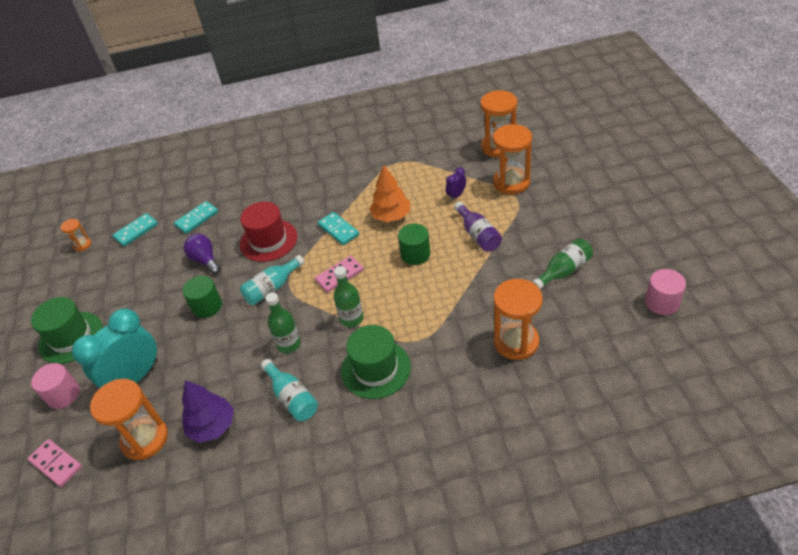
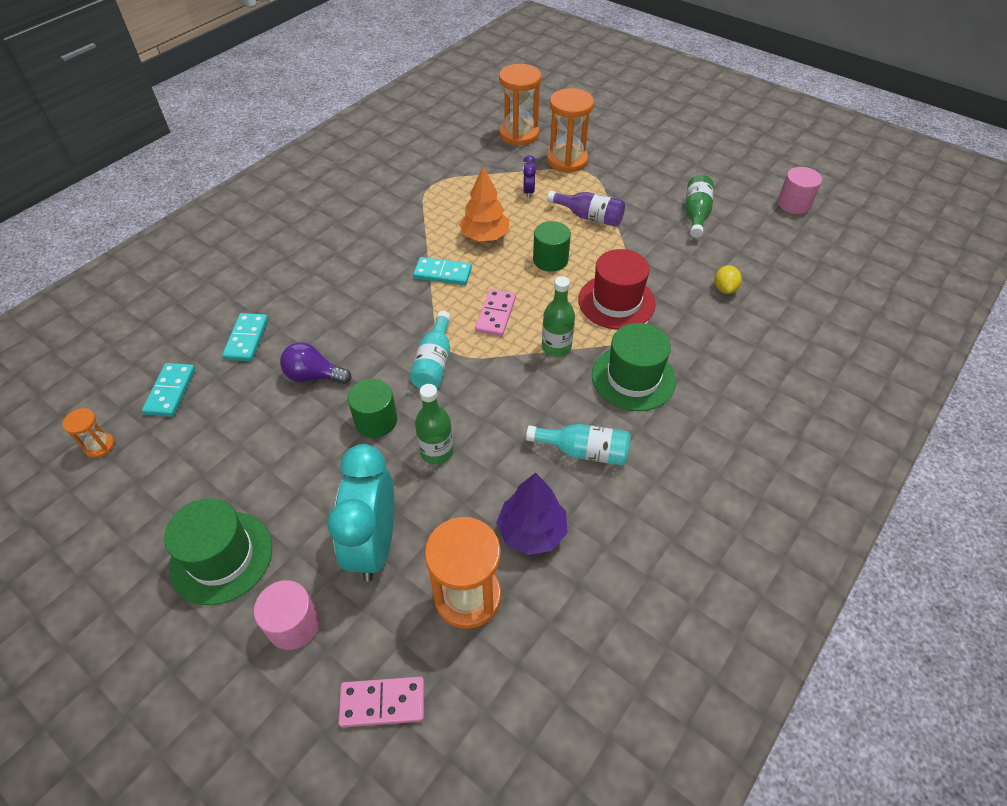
camera: 45 degrees left, 5 degrees up
red hat [240,202,297,262] -> red hat moved to [578,249,656,330]
green bottle [265,293,301,353] -> green bottle moved to [415,384,453,464]
orange hourglass [493,279,543,360] -> yellow lemon [714,265,742,294]

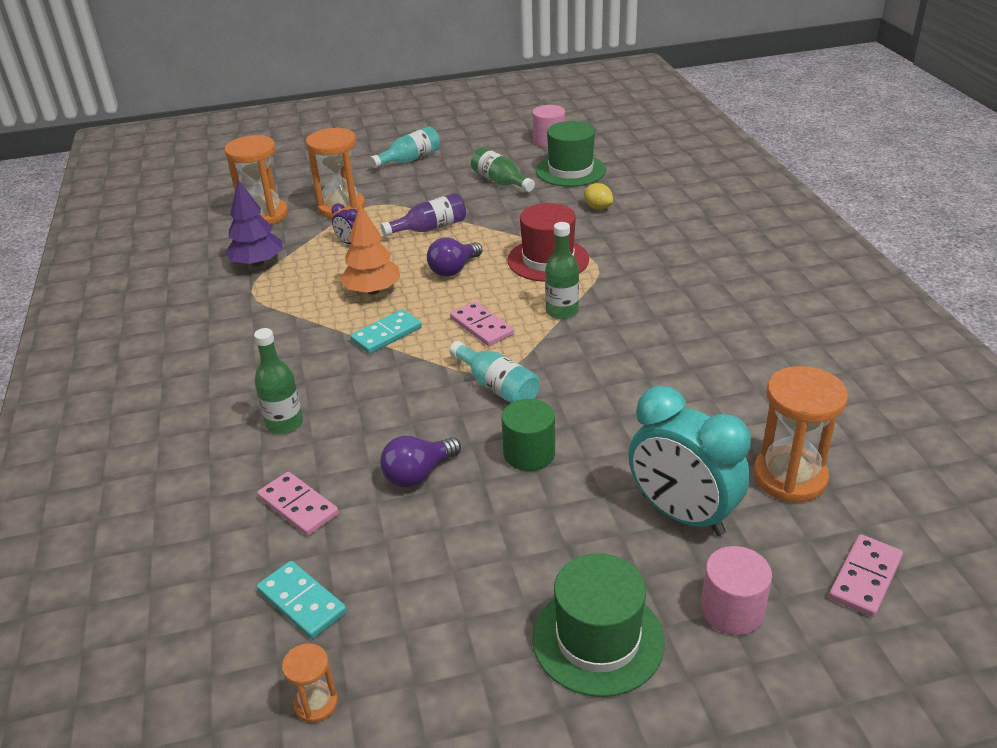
camera: 50 degrees left, 15 degrees down
turquoise domino [222,313,268,361] -> pink domino [257,472,339,536]
green bottle [415,384,453,464] -> green bottle moved to [254,328,303,434]
purple tree [496,473,568,555] -> purple tree moved to [225,180,282,267]
turquoise bottle [526,424,630,466] -> turquoise bottle moved to [370,126,440,168]
green cylinder [533,221,571,272] -> purple light bulb [427,237,483,277]
green hat [592,323,676,411] -> green hat moved to [536,121,606,187]

